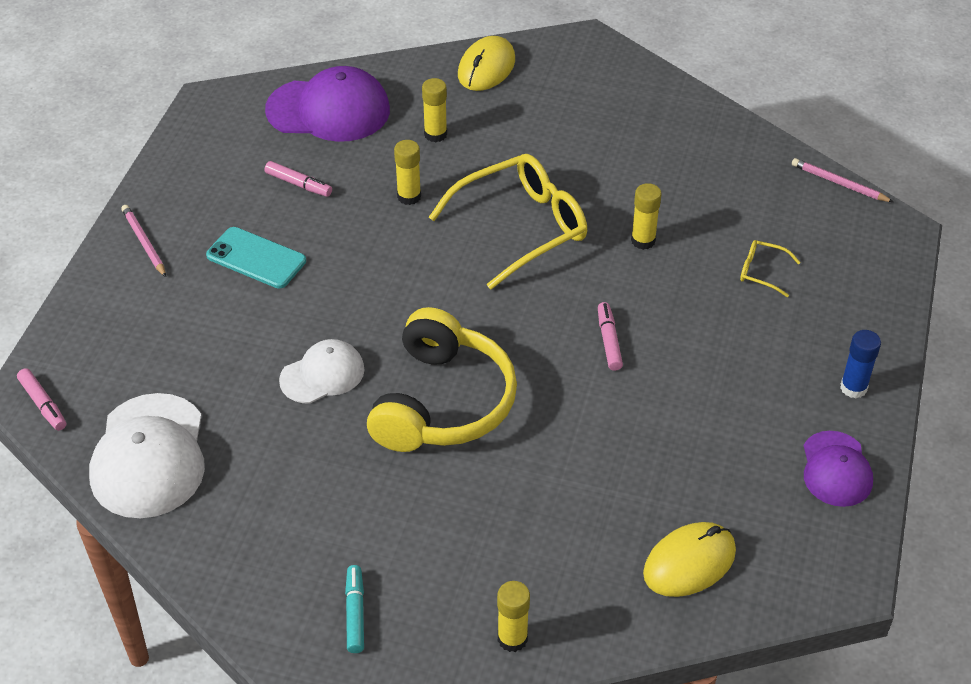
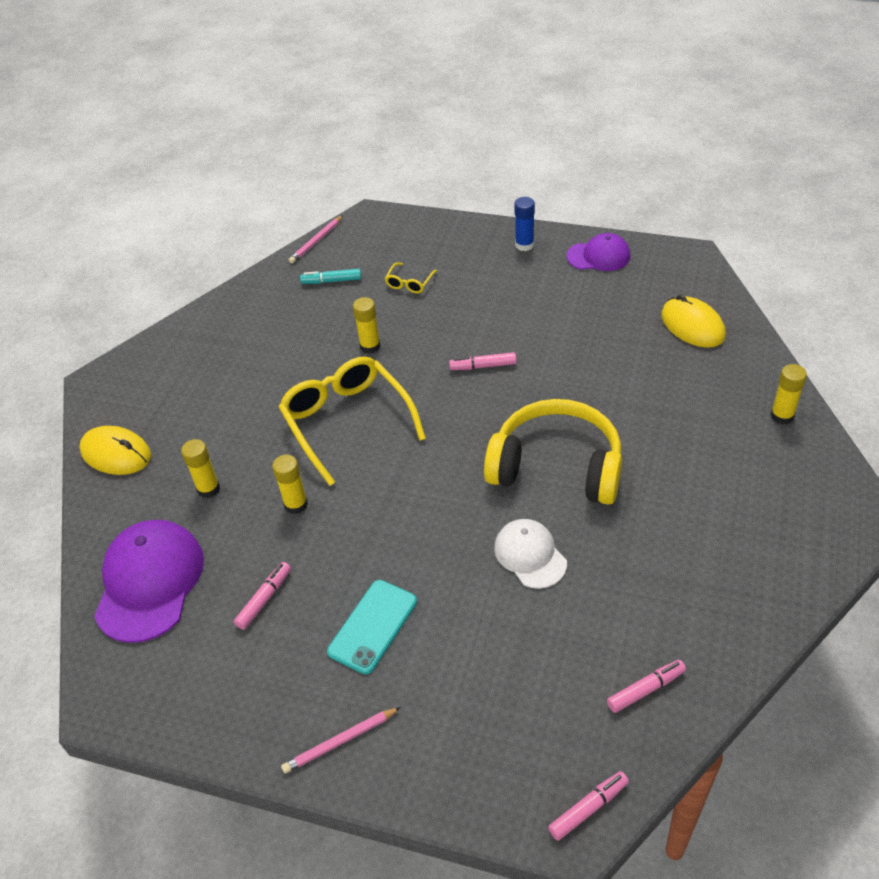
camera: 85 degrees left, 0 degrees up
white cap [89,393,205,518] -> pink marker [607,660,686,713]
turquoise marker [345,565,364,653] -> turquoise marker moved to [300,269,361,284]

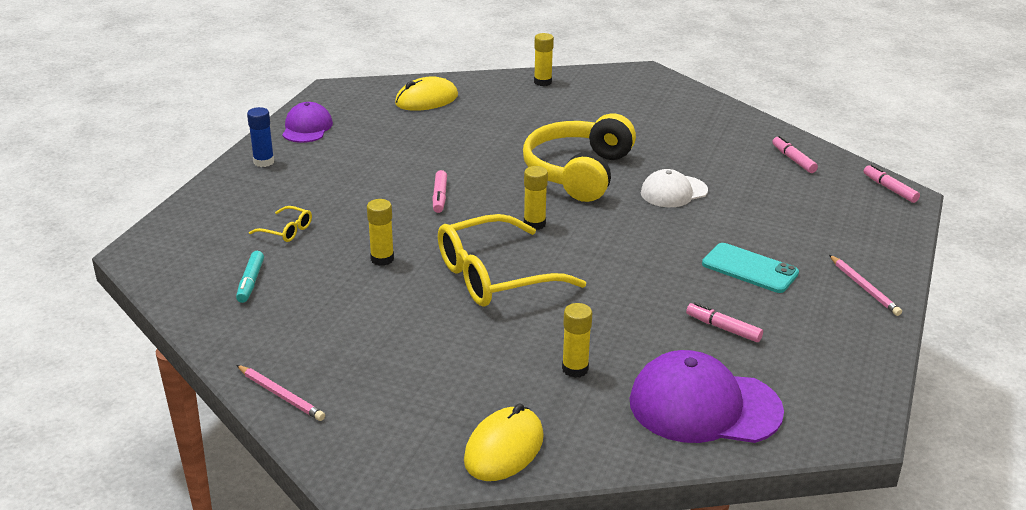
camera: 90 degrees left, 15 degrees down
yellow glue stick [272,455,308,514] -> yellow glue stick moved to [524,166,548,230]
pink pencil [289,215,343,263] -> pink pencil moved to [236,365,325,421]

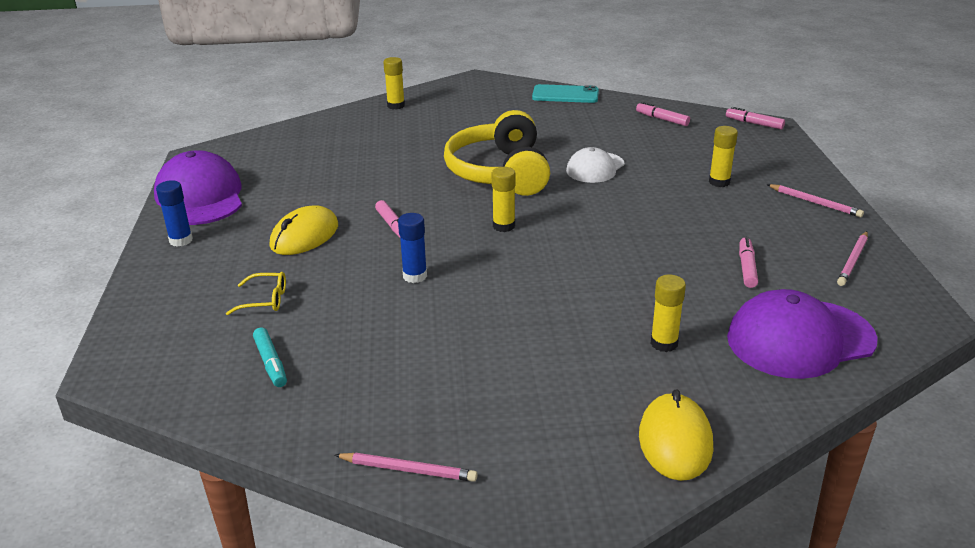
camera: 25 degrees left, 0 degrees up
purple cap [282,102,333,143] -> purple cap [154,150,242,225], size x1.67
yellow glue stick [367,199,394,266] -> yellow glue stick moved to [709,126,738,187]
yellow mouse [395,76,458,111] -> yellow mouse moved to [270,206,338,255]
yellow glasses [438,214,586,307] -> none
pink marker [686,302,763,342] -> pink marker turned 90 degrees clockwise [739,237,758,288]
turquoise phone [702,243,799,293] -> turquoise phone moved to [532,84,599,103]
none -> blue glue stick [398,213,427,283]
none -> pink pencil [837,231,868,286]

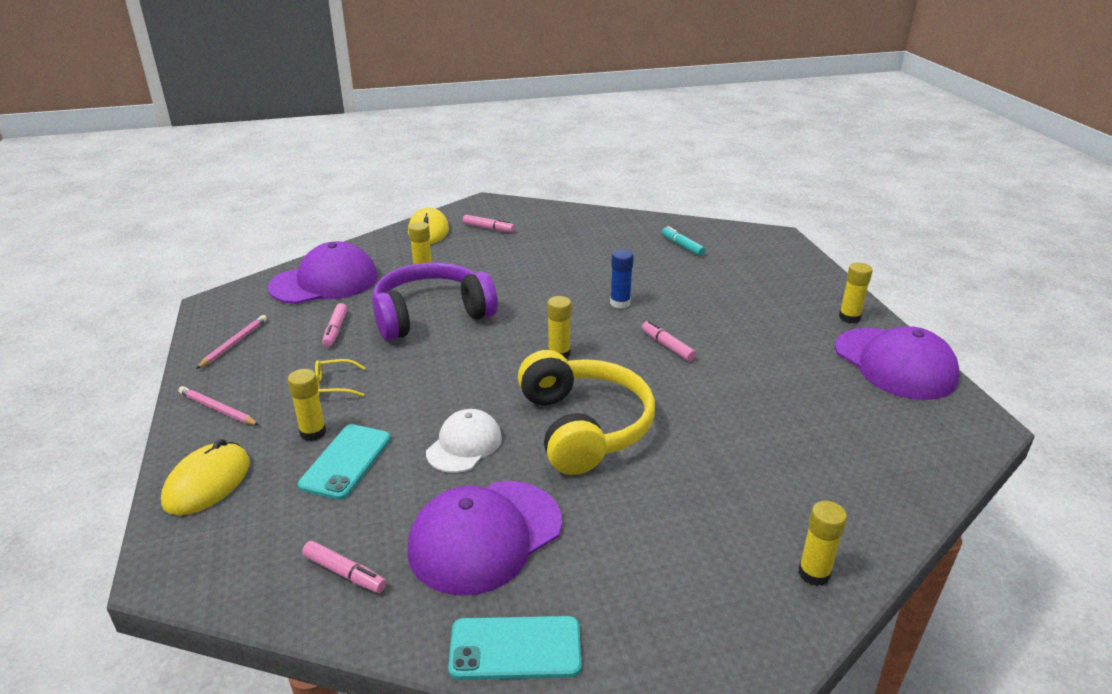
camera: 170 degrees right, 0 degrees up
blue glue stick [156,180,193,247] -> yellow glue stick [839,262,873,323]
yellow glasses [226,272,286,315] -> yellow glasses moved to [315,359,366,397]
yellow mouse [270,206,338,255] -> yellow mouse moved to [161,439,250,515]
pink pencil [335,453,478,482] -> none
pink marker [726,107,785,130] -> pink marker moved to [463,215,515,232]
none -> turquoise phone [298,424,391,500]
none -> purple headphones [372,262,498,341]
none -> purple cap [407,481,562,596]

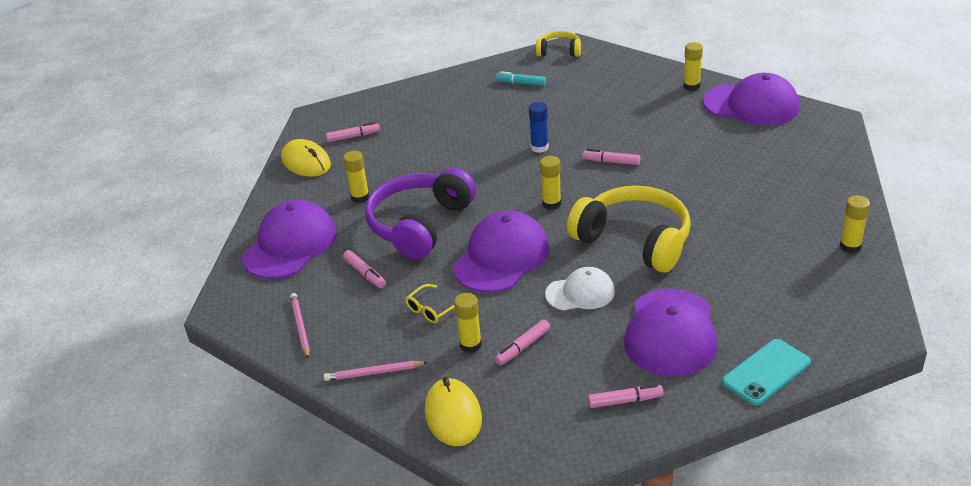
camera: 35 degrees left, 5 degrees up
turquoise phone [298,424,391,500] -> pink marker [494,320,550,365]
white cap [426,409,502,473] -> white cap turned 90 degrees clockwise [545,267,615,311]
none -> purple cap [453,211,549,293]
none -> yellow headphones [536,31,581,57]

